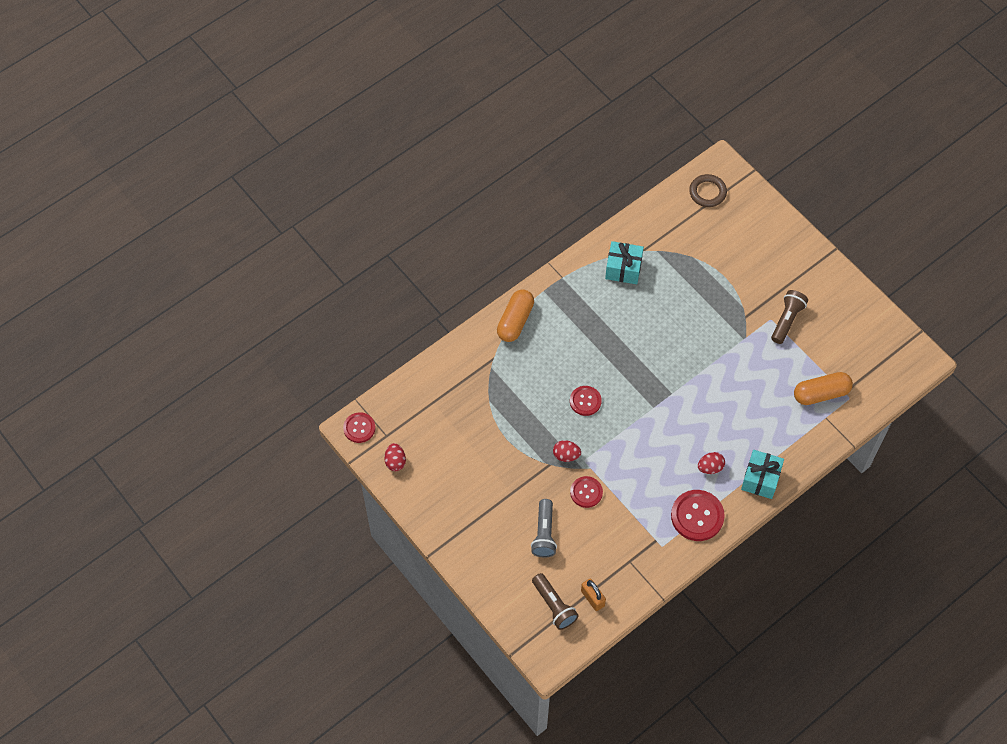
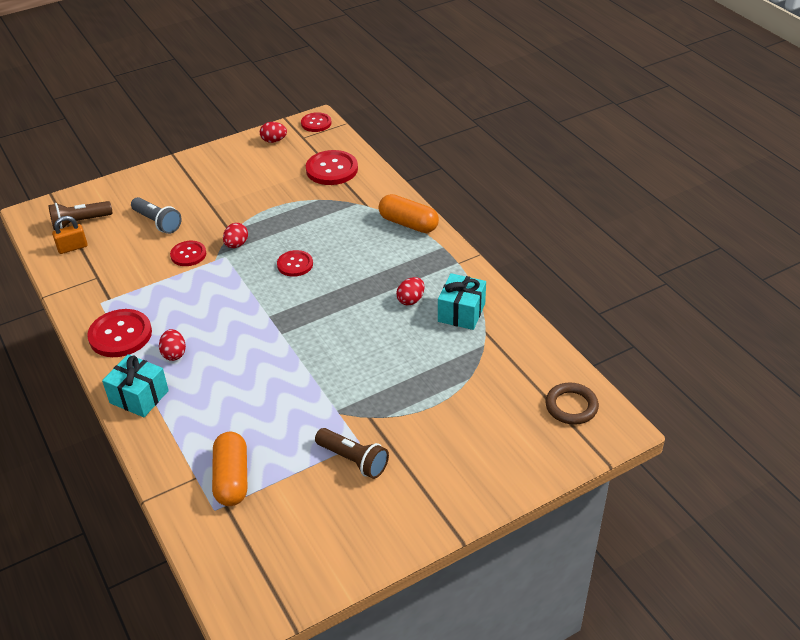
camera: 100 degrees right, 20 degrees down
grey flashlight [531,499,557,558] -> grey flashlight turned 150 degrees counterclockwise [131,197,182,234]
none -> red button [306,150,358,185]
none -> red egg [396,277,424,306]

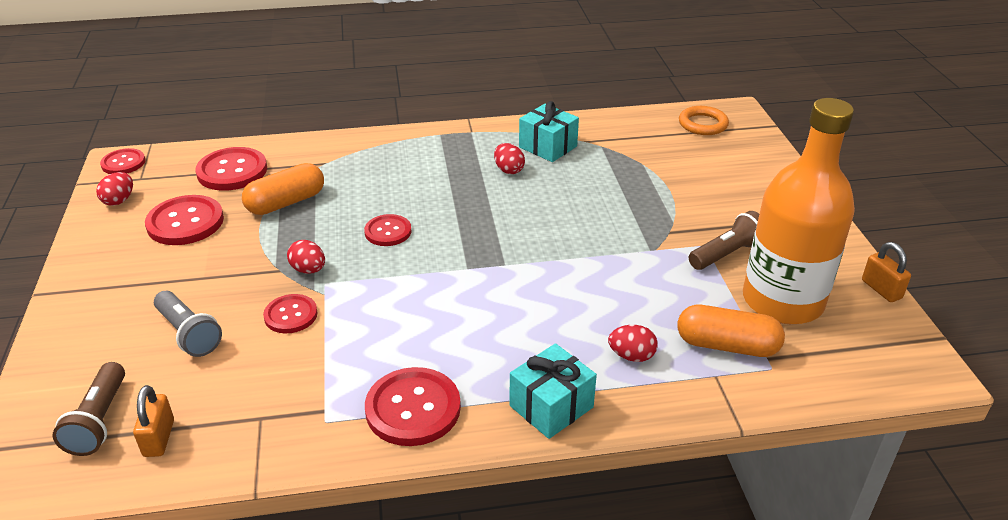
camera: 70 degrees left, 5 degrees down
grey flashlight [131,197,182,234] -> grey flashlight turned 75 degrees clockwise [154,291,222,357]
red egg [159,329,186,361] -> red egg moved to [608,325,658,362]
orange capsule [378,194,439,233] -> orange capsule moved to [242,163,324,215]
brown ring [545,383,599,425] -> orange ring [679,106,729,135]
none -> red button [145,195,224,245]
none -> orange bottle [743,98,855,324]
none -> orange padlock [862,242,911,302]

